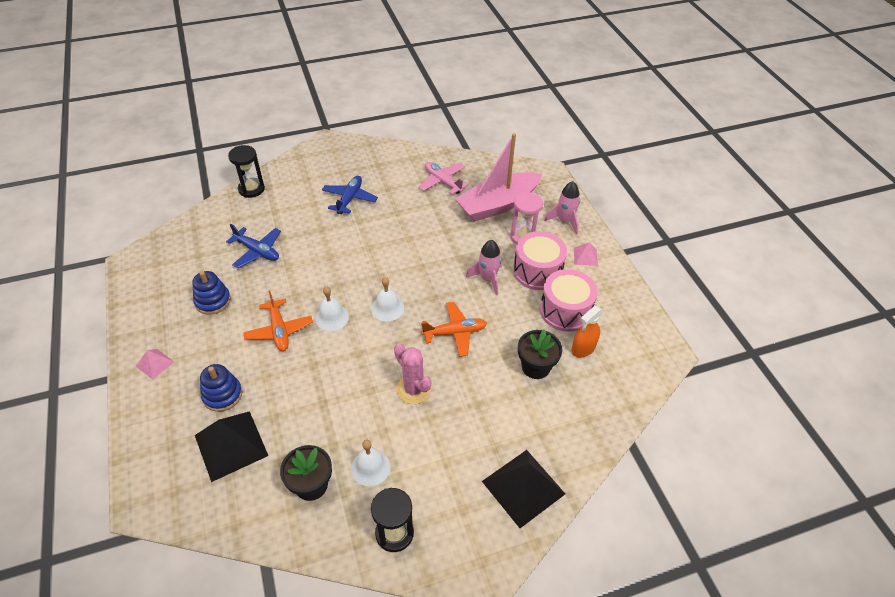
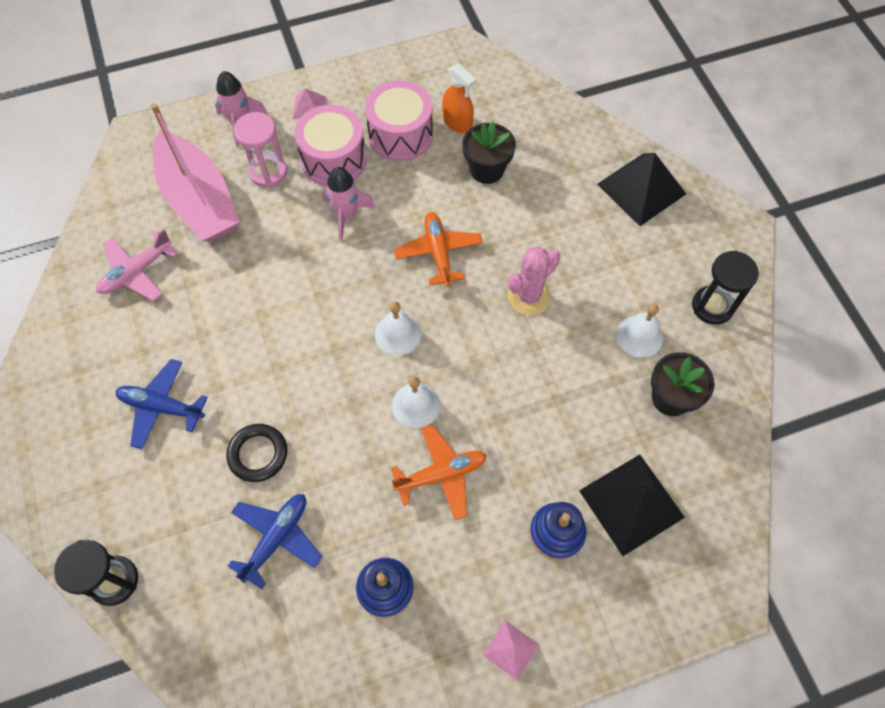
camera: 90 degrees left, 15 degrees up
none -> black ring [226,424,287,482]

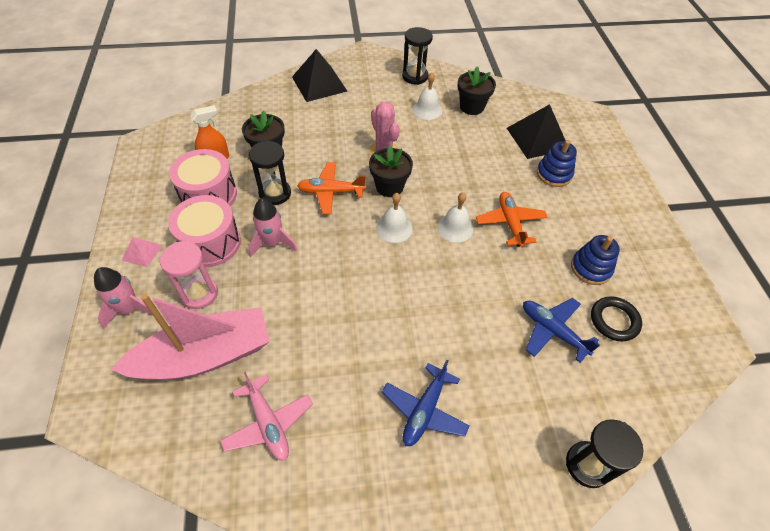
camera: 80 degrees left, 10 degrees down
black ring [226,424,287,482] -> black ring moved to [591,296,642,341]
pink pyramid [483,620,539,680] -> none
none -> black hourglass [249,141,291,205]
none -> black flower pot [369,145,413,197]

